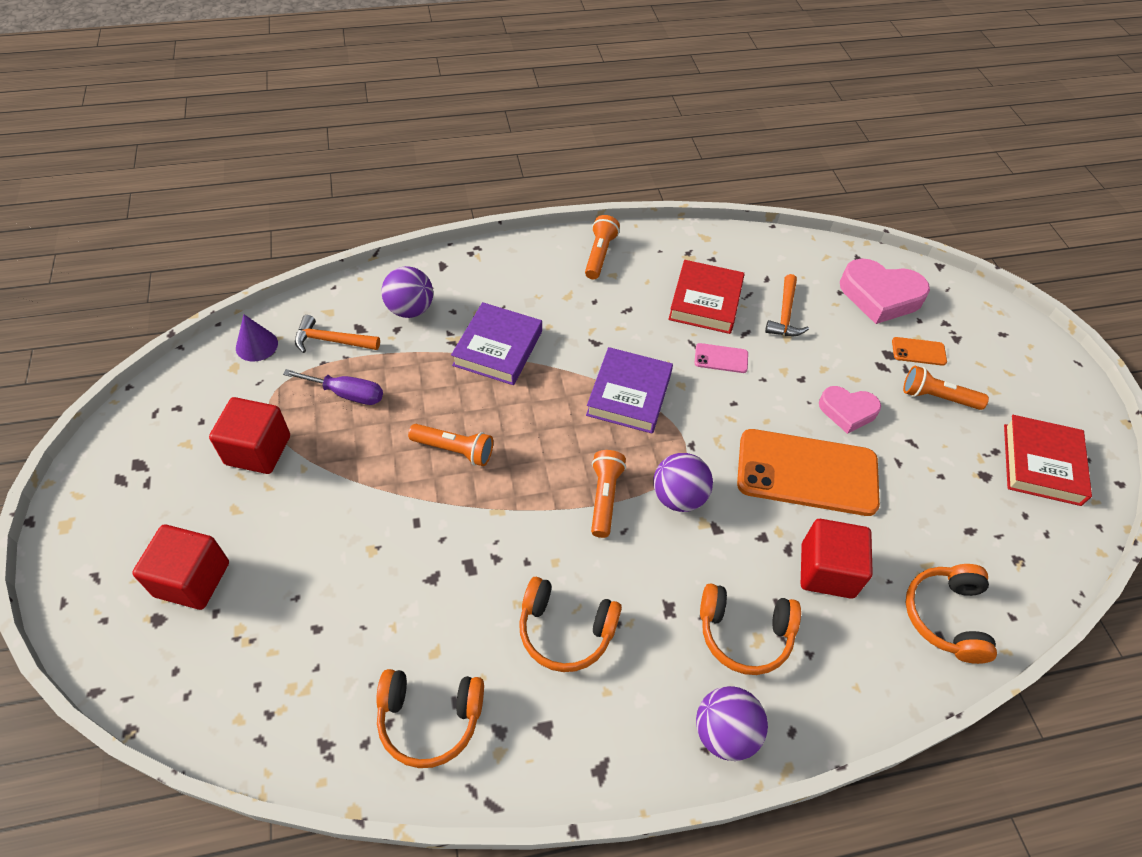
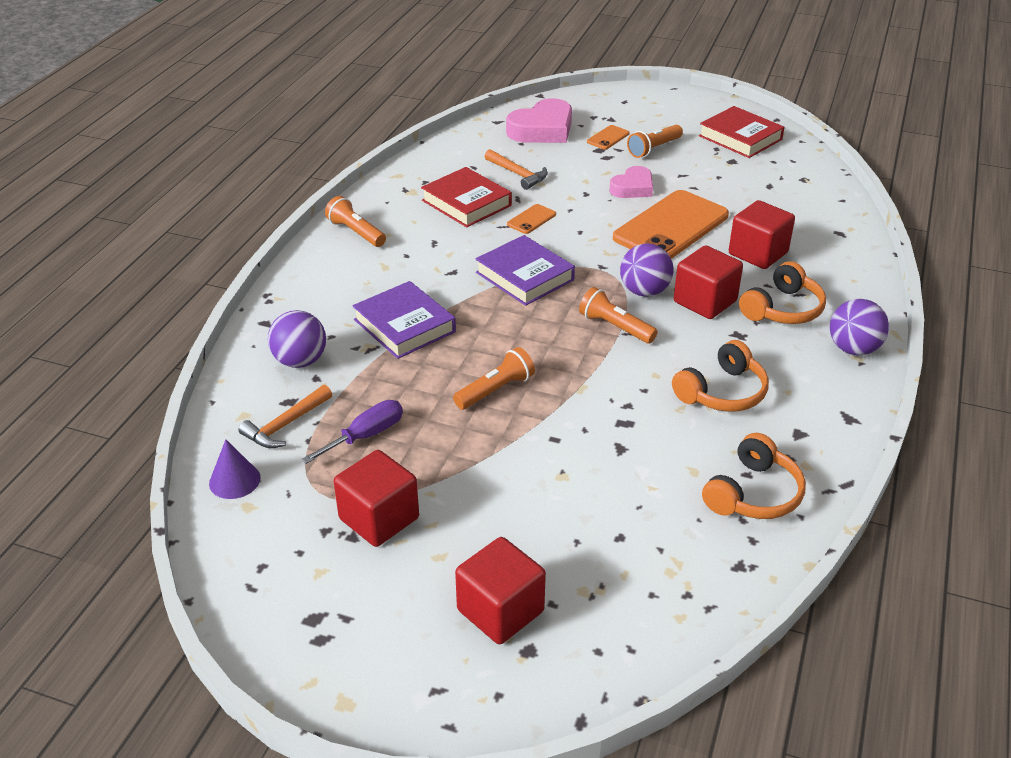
camera: 55 degrees left, 15 degrees down
pink phone [695,343,748,373] -> orange phone [507,204,556,234]
orange headphones [905,564,997,664] -> none
none -> red cube [674,245,743,319]

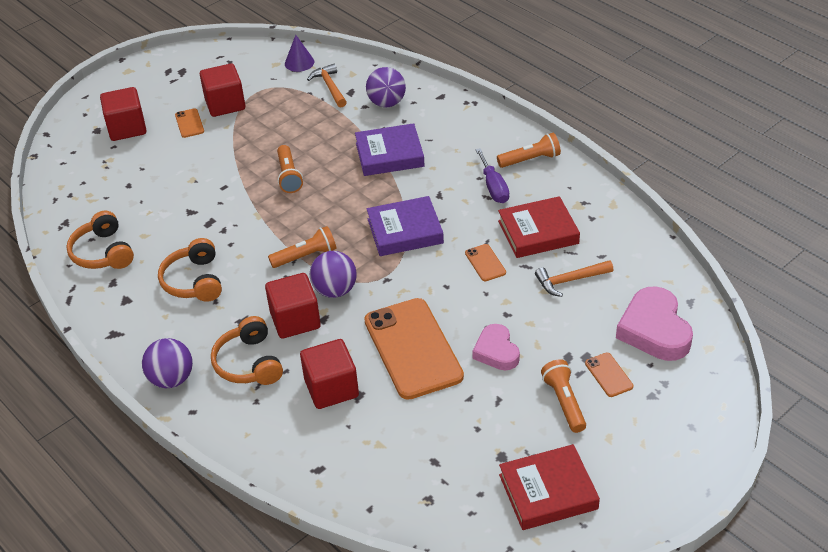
camera: 120 degrees right, 5 degrees up
purple screwdriver [301,400,403,464] -> purple screwdriver moved to [476,148,509,203]
none -> orange phone [175,108,204,138]

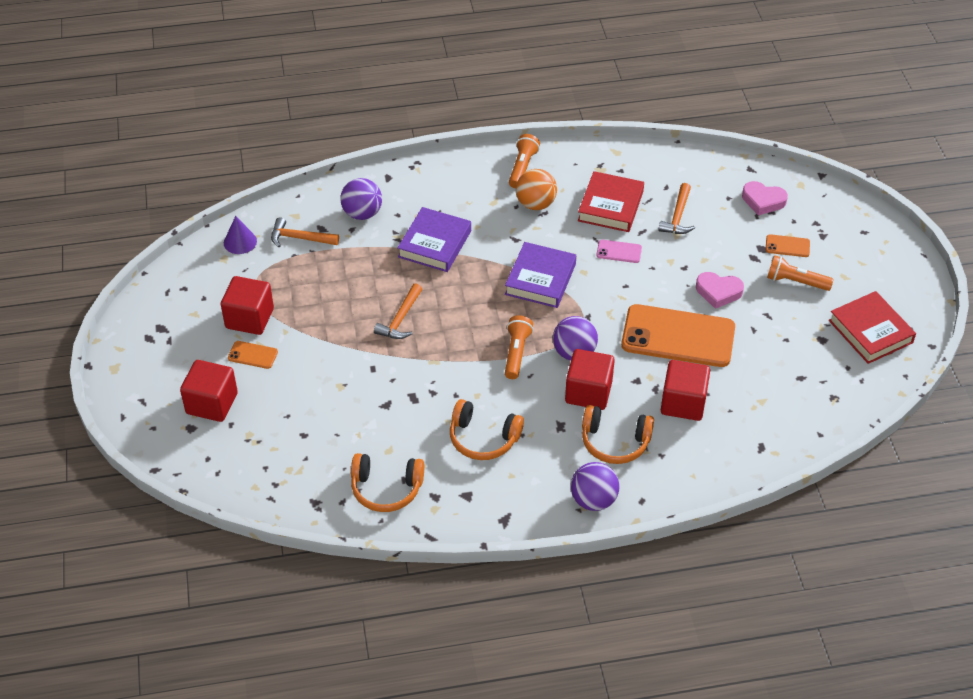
camera: 60 degrees left, 5 degrees up
orange flashlight [277,145,303,193] -> orange hammer [374,283,422,339]
orange phone [465,244,506,281] -> pink phone [596,240,642,263]
purple screwdriver [476,148,509,203] -> orange ball [516,169,557,210]
red book [499,444,600,530] -> red book turned 45 degrees counterclockwise [829,291,916,364]
pink heart [616,286,693,361] -> pink heart [742,181,788,215], size x0.63

